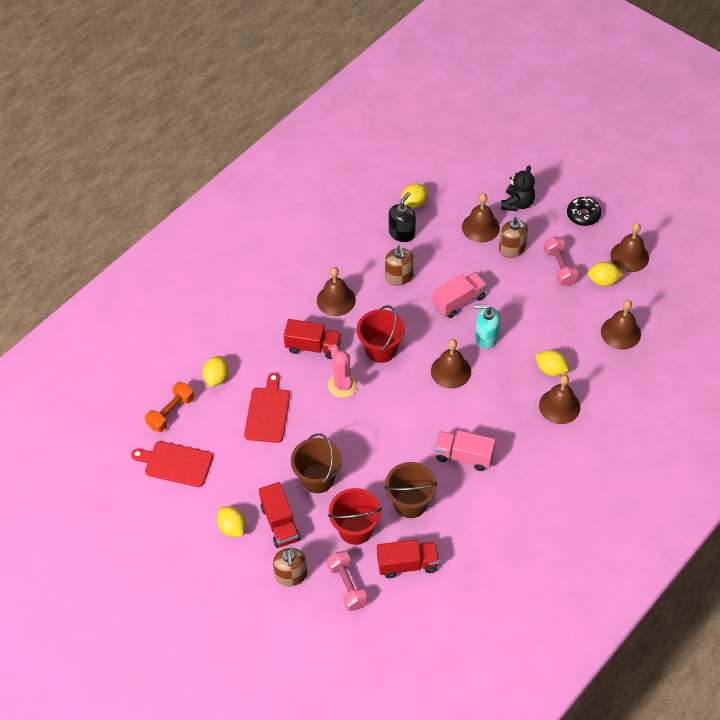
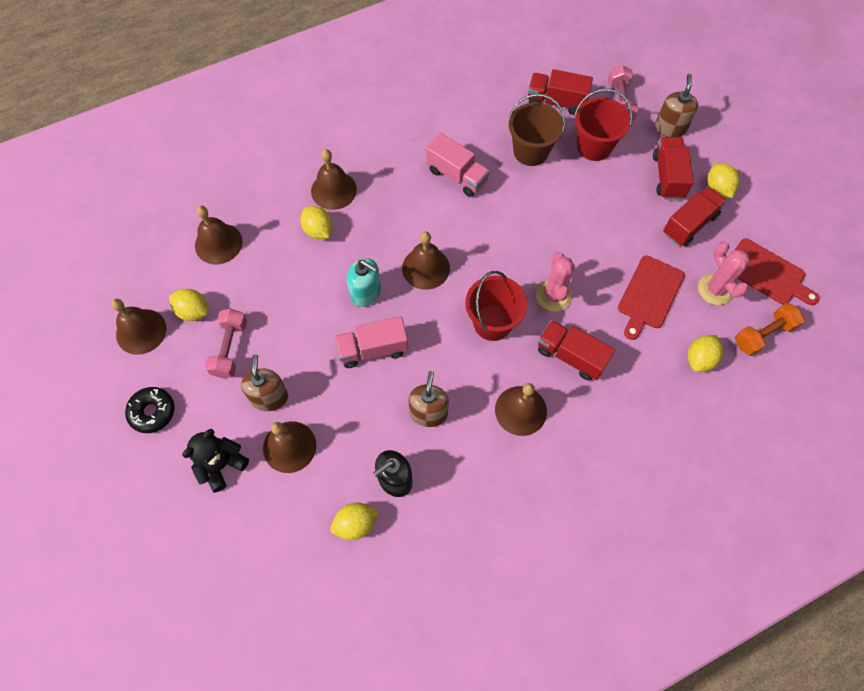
camera: 160 degrees left, 10 degrees up
brown bucket [291,433,342,493] -> none
none -> red truck [663,187,727,247]
none -> pink cactus [698,242,750,305]

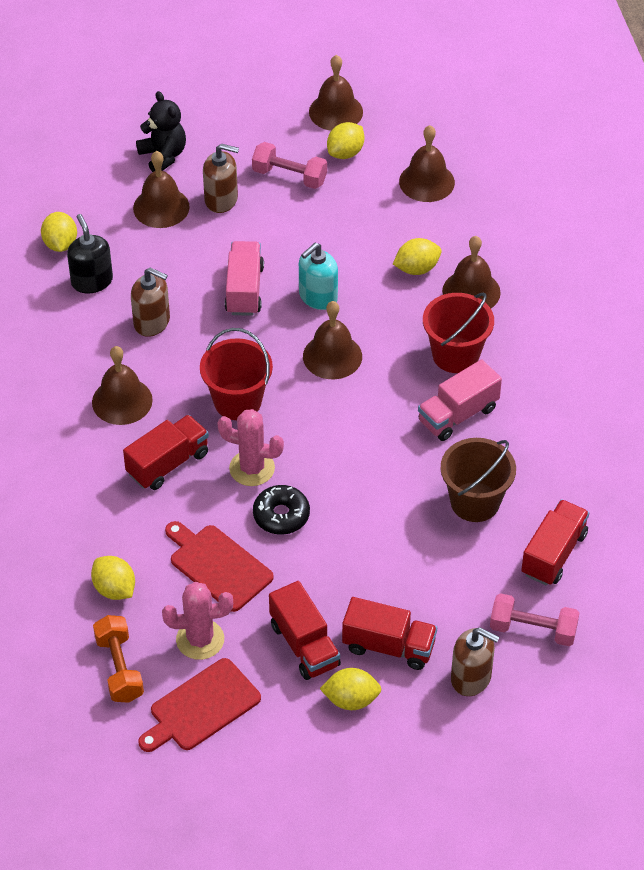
camera: 105 degrees right, 15 degrees down
black donut [125,387,175,433] -> black donut moved to [253,485,310,535]
red bucket [574,88,633,161] -> red bucket moved to [423,292,494,373]

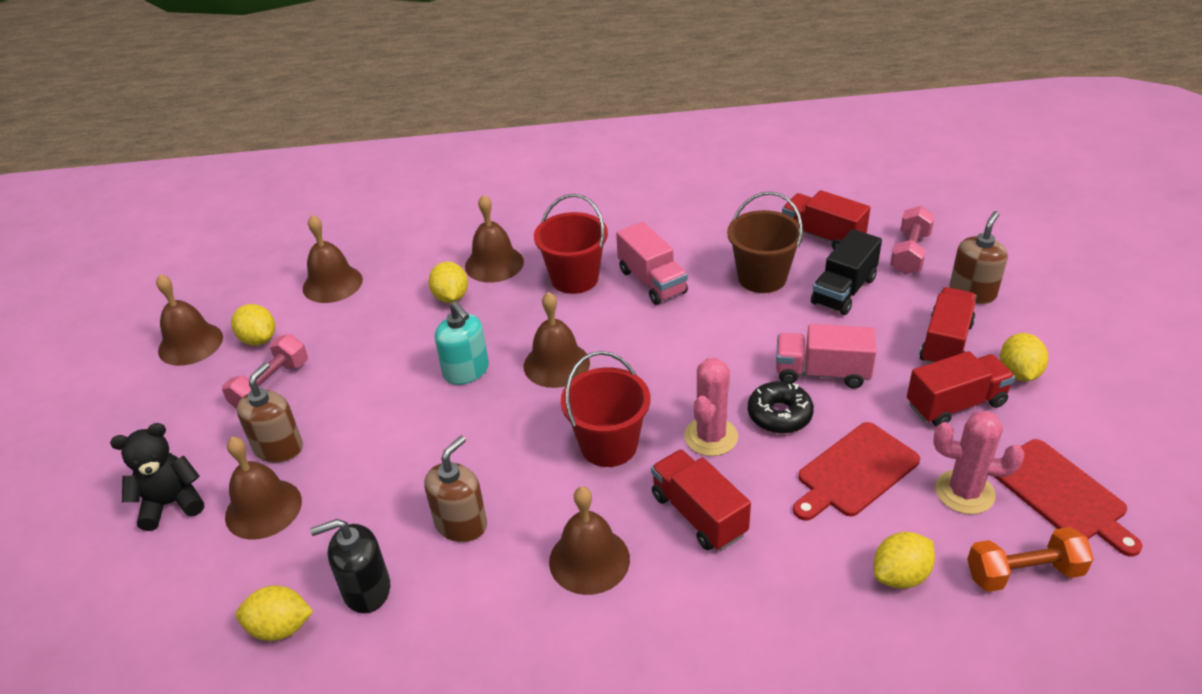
camera: 80 degrees left, 10 degrees down
pink cactus [162,582,233,660] -> pink cactus turned 75 degrees counterclockwise [933,411,1024,514]
pink truck [225,241,264,316] -> pink truck moved to [776,324,877,389]
none -> black truck [811,229,882,315]

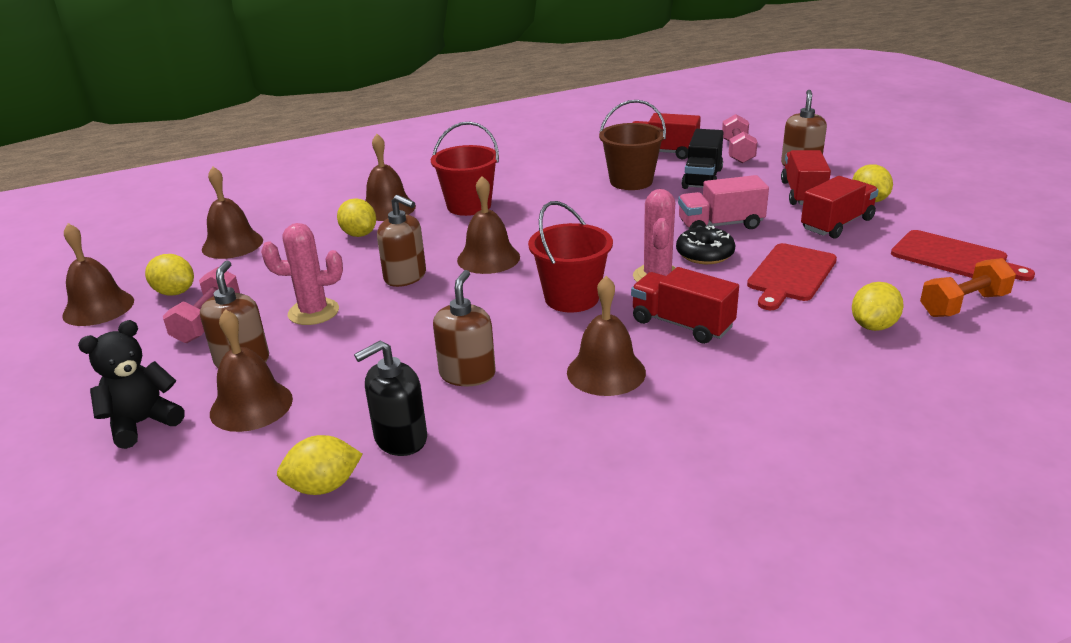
camera: 20 degrees left, 10 degrees down
turquoise soap dispenser [435,301,489,385] -> brown soap dispenser [377,195,426,287]
pink truck [616,222,688,305] -> none
pink cactus [933,411,1024,514] -> pink cactus moved to [261,223,343,325]

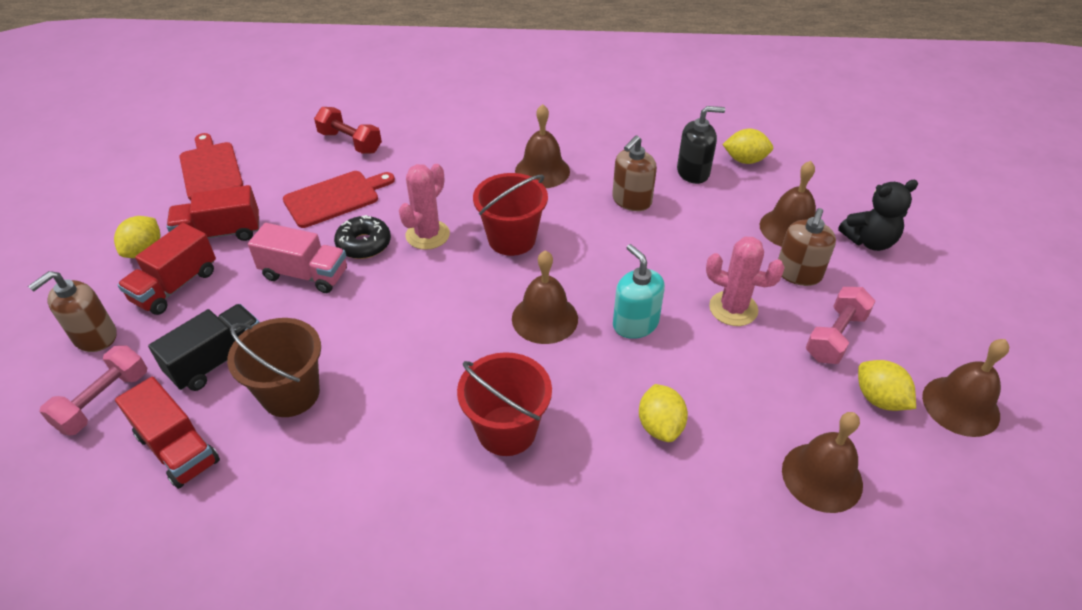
camera: 155 degrees left, 15 degrees up
brown bell [365,134,416,221] -> none
brown soap dispenser [377,195,426,287] -> turquoise soap dispenser [613,244,665,339]
red truck [631,267,739,344] -> none
yellow lemon [852,282,904,331] -> red dumbbell [314,107,382,154]
orange dumbbell [920,258,1016,317] -> none

